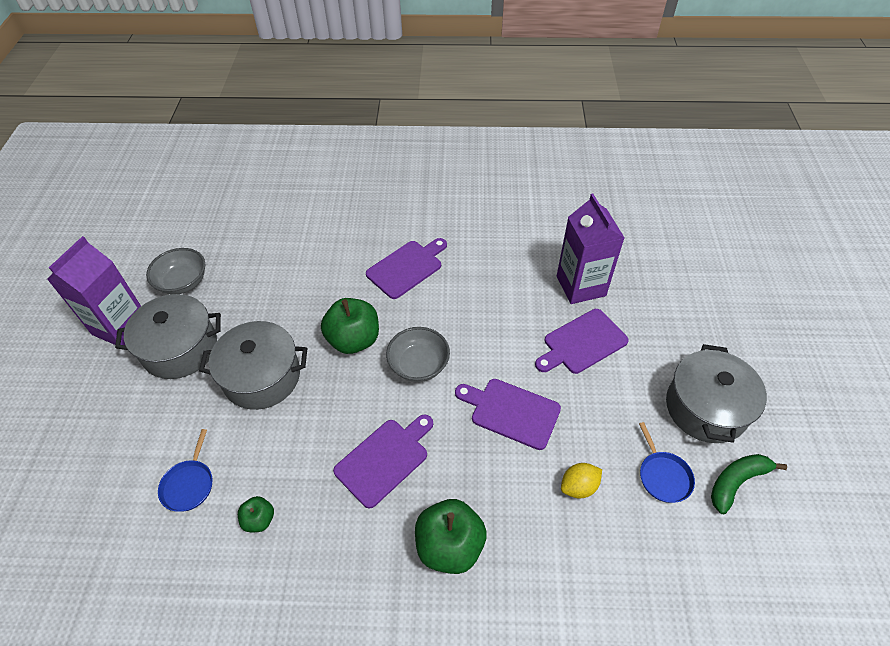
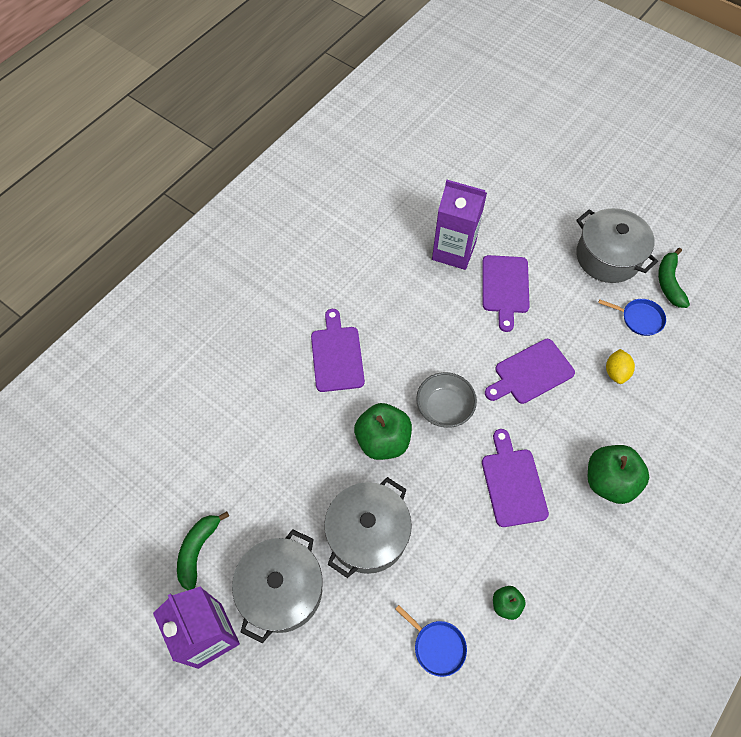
camera: 55 degrees left, 10 degrees up
grey bowl [146,248,205,294] -> green banana [177,512,229,590]

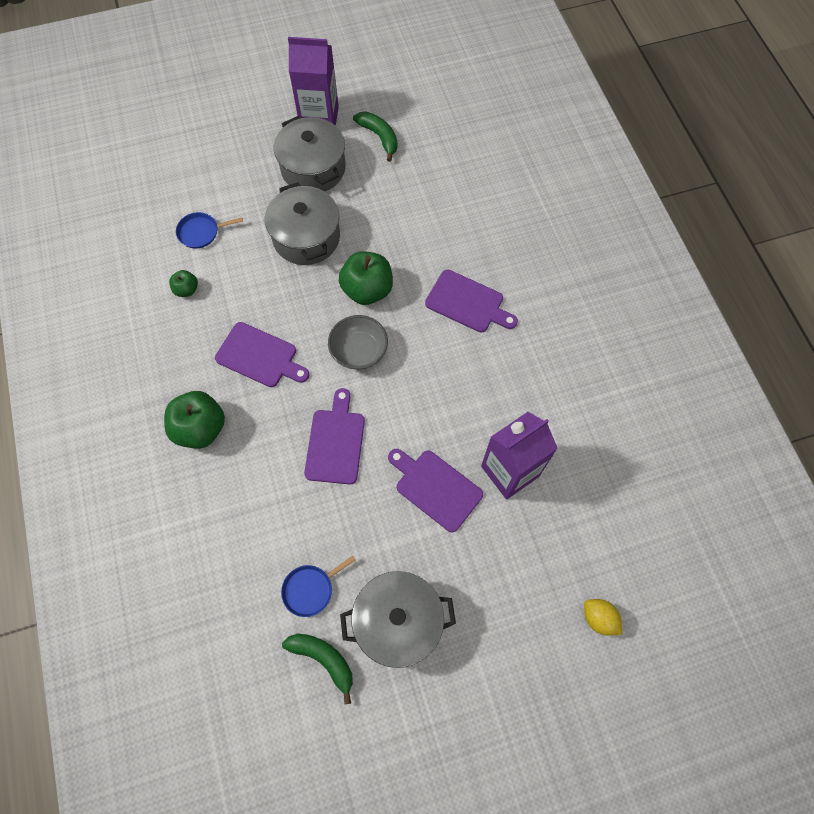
camera: 125 degrees right, 5 degrees up
yellow lemon [606,349,635,384] -> yellow lemon moved to [584,599,622,636]

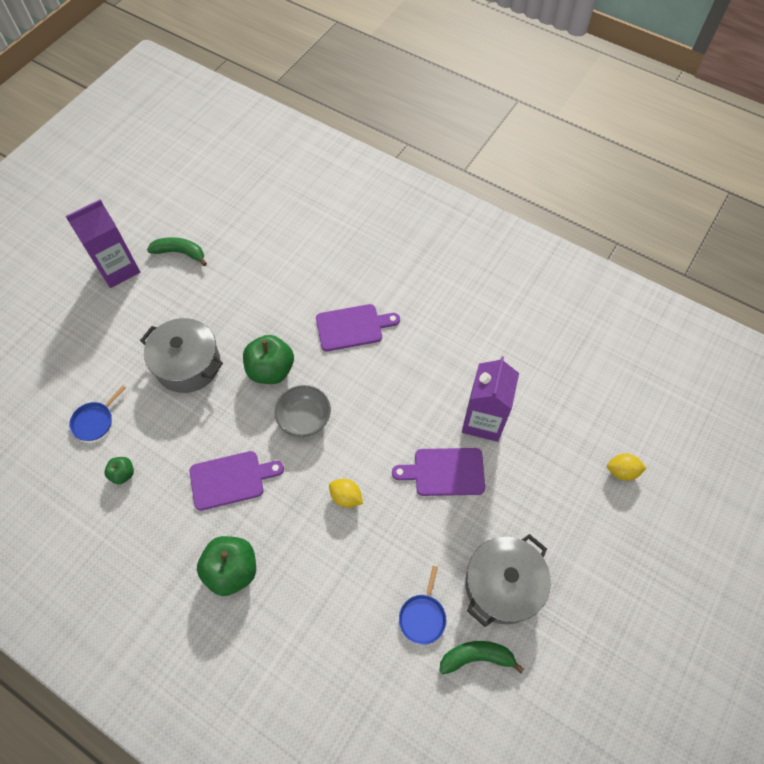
camera: 40 degrees left, 5 degrees down
grey pot [274,116,346,191] -> none
purple cutting board [304,388,365,484] -> yellow lemon [329,479,363,508]

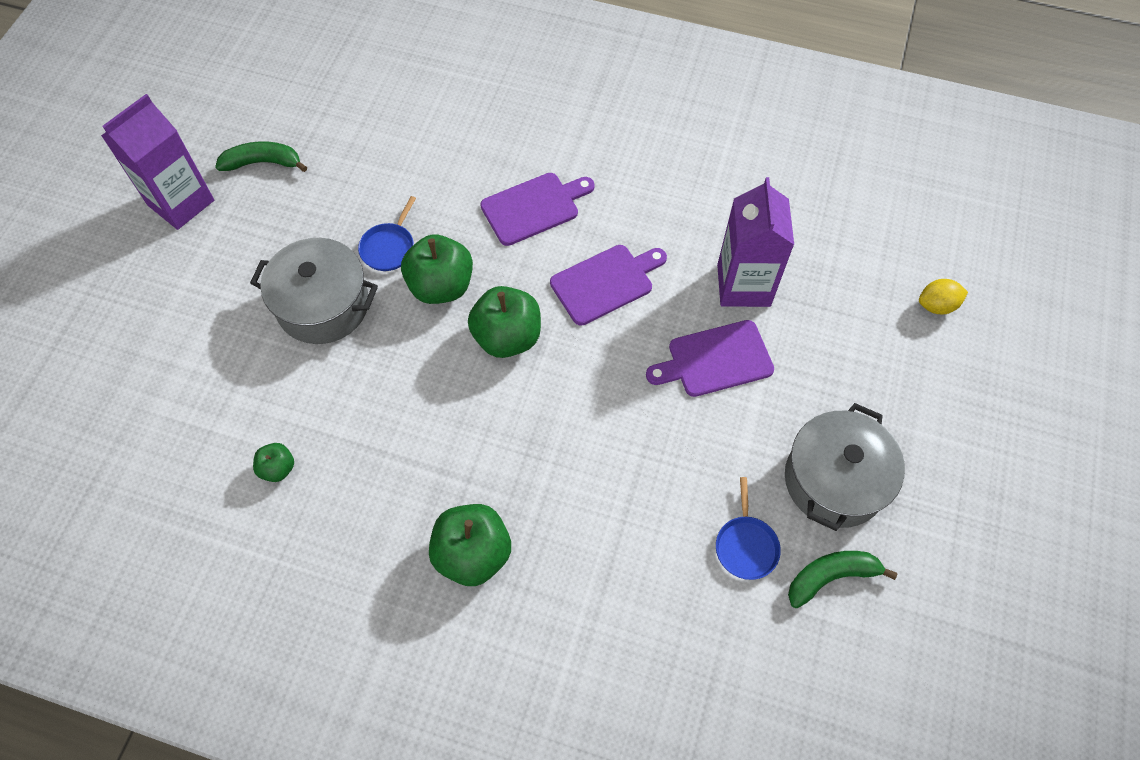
camera: 15 degrees left, 0 degrees up
blue pan [69,385,126,441] -> blue pan moved to [358,196,416,271]
purple cutting board [190,451,284,511] -> purple cutting board moved to [550,245,667,326]
grey bowl [274,385,331,437] -> green apple [468,286,541,358]
yellow lemon [329,479,363,508] -> none

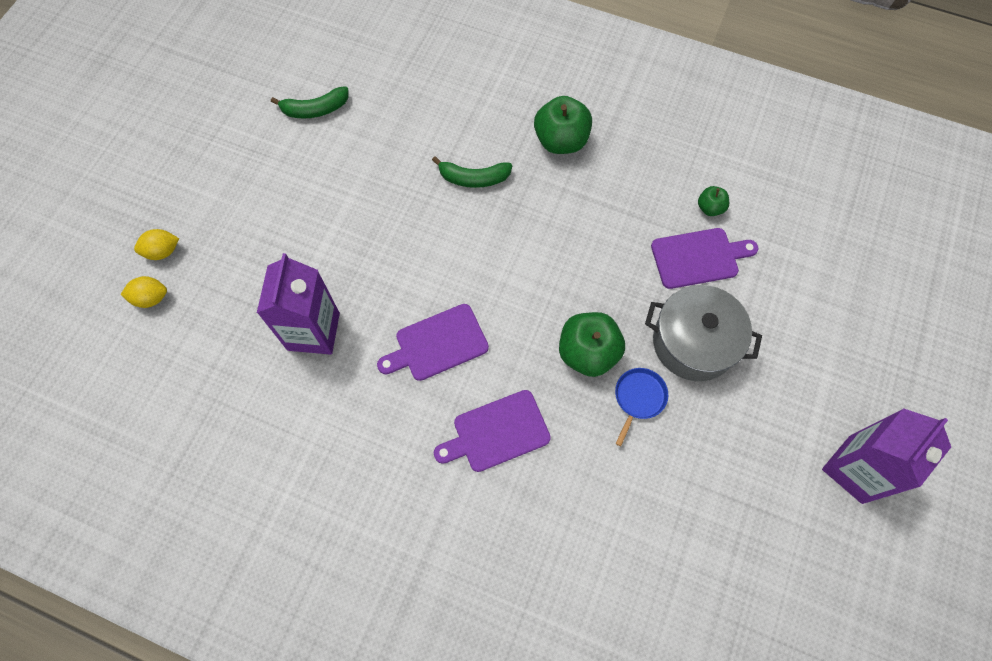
camera: 175 degrees left, 5 degrees up
green banana [215,141,307,172] -> green banana moved to [432,156,512,188]
green apple [468,286,541,358] -> none
purple cutting board [646,320,774,397] -> purple cutting board moved to [651,228,759,289]
blue pan [716,477,781,580] -> none
grey pot [785,403,905,531] -> none
none -> yellow lemon [134,229,179,260]

